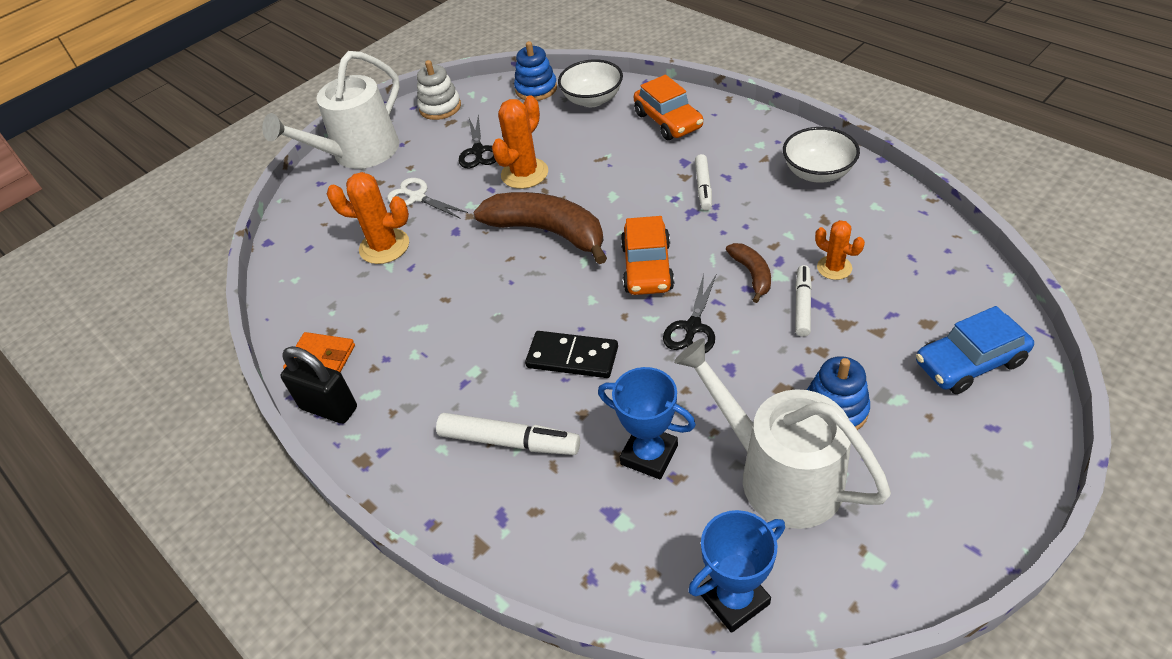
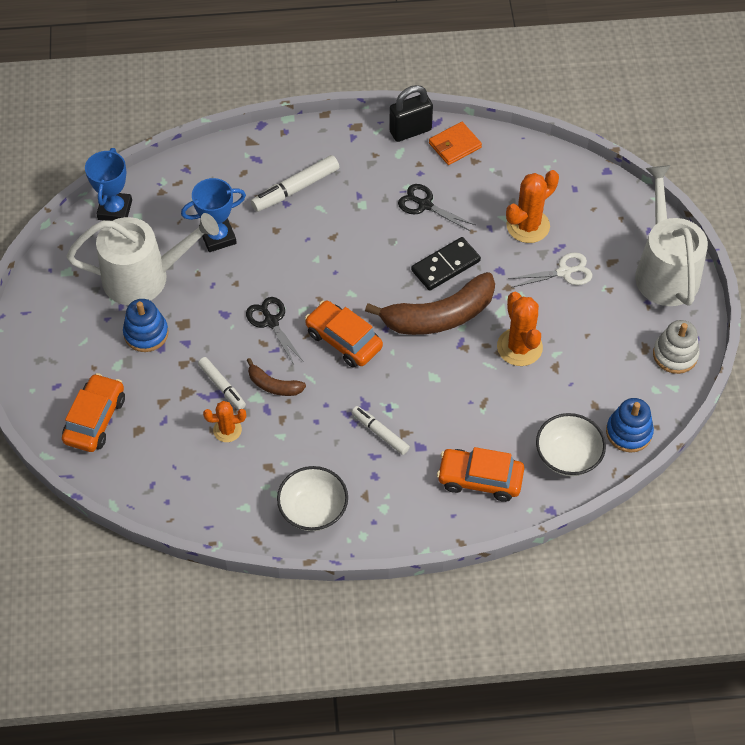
camera: 125 degrees right, 10 degrees up
black scissors [459,114,496,169] -> black scissors moved to [398,184,475,231]
black domino [525,331,618,378] -> black domino moved to [411,237,481,291]
blue car [916,306,1034,394] -> orange car [62,373,125,452]

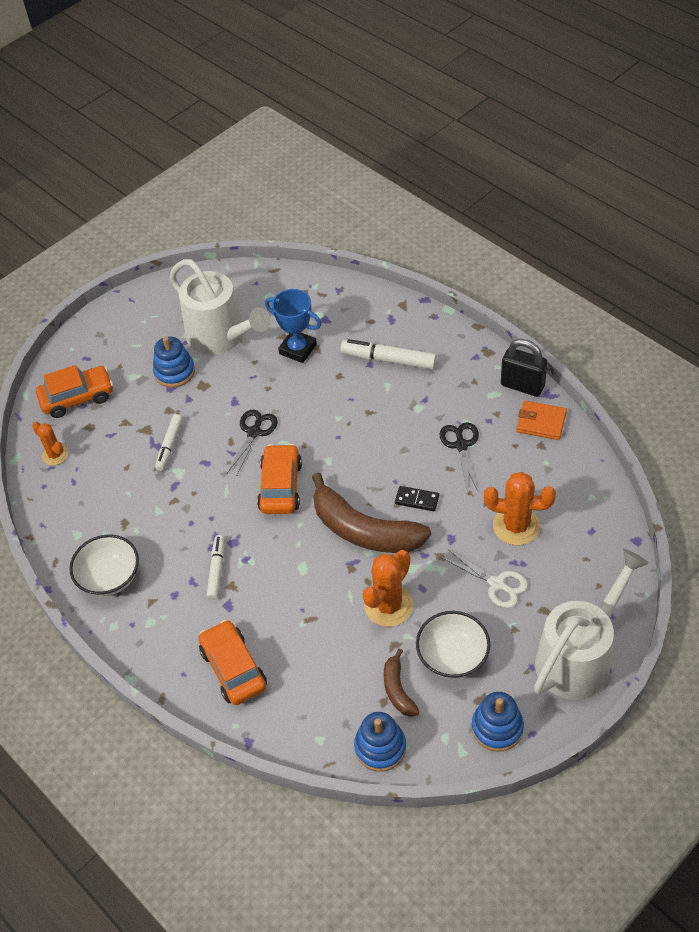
camera: 55 degrees right, 5 degrees down
blue trophy [85,148,132,221] -> none
orange cactus [203,401,246,442] -> orange cactus moved to [32,421,68,465]
brown banana [247,358,306,396] -> brown banana moved to [384,648,420,717]
black domino [411,237,481,291] -> black domino [395,486,439,511], size x0.62
white bowl [536,413,606,476] -> white bowl moved to [416,611,490,679]
white stacking toy [653,320,699,374] -> blue stacking toy [472,692,524,752]

